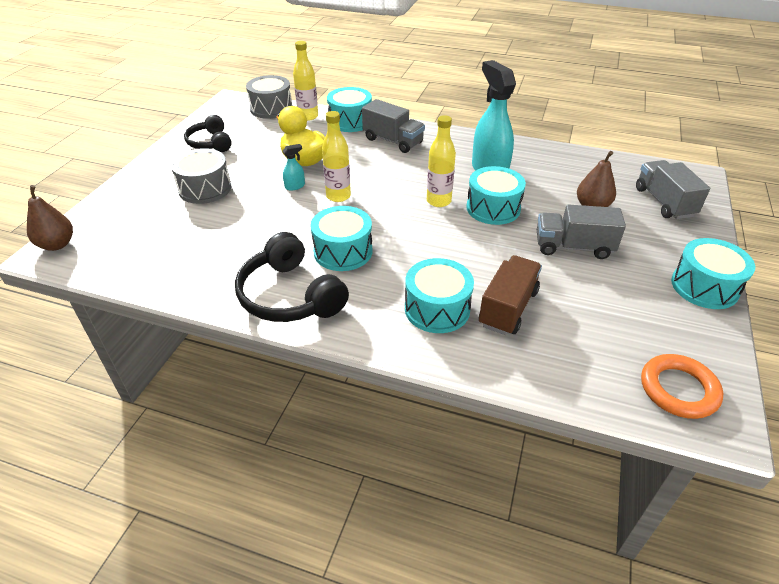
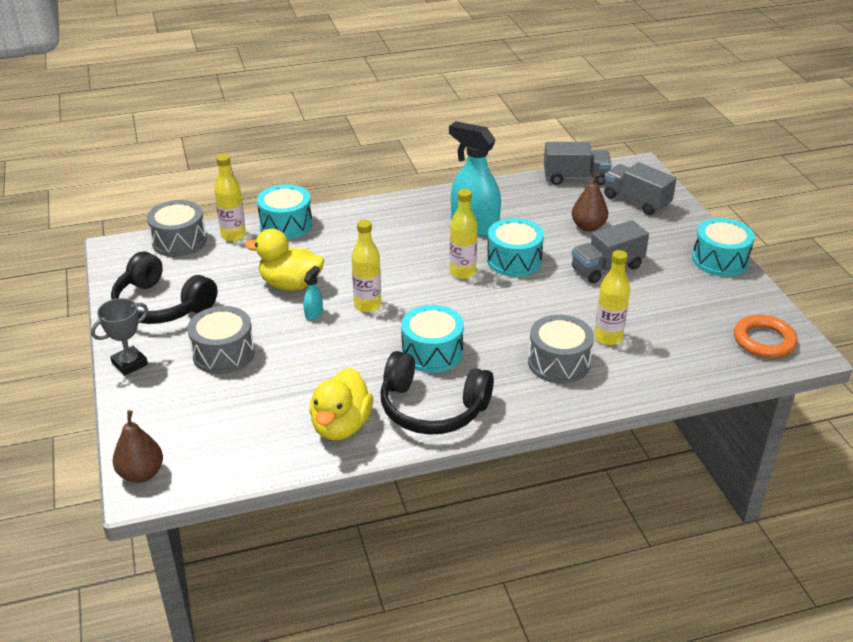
camera: 35 degrees left, 5 degrees down
black headphones [184,115,232,152] -> black headphones [111,251,218,324], size x1.56
grey truck [362,99,425,153] -> grey truck moved to [544,142,612,185]
turquoise drum [405,258,474,333] -> grey drum [528,315,594,384]
brown truck [479,255,542,335] -> yellow bottle [594,250,630,345]
none -> grey trophy [91,298,148,376]
none -> yellow duck [309,368,373,440]

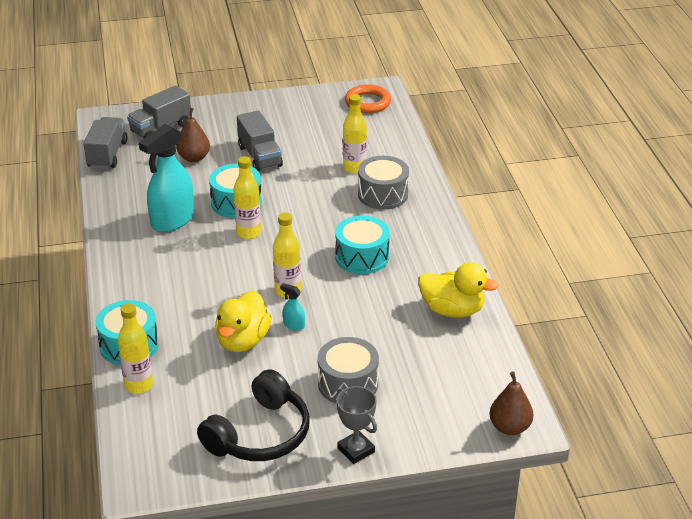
camera: 85 degrees left, 0 degrees up
grey drum [147,200,207,257] -> none
black headphones [380,351,494,435] -> none
turquoise drum [692,218,755,277] -> none

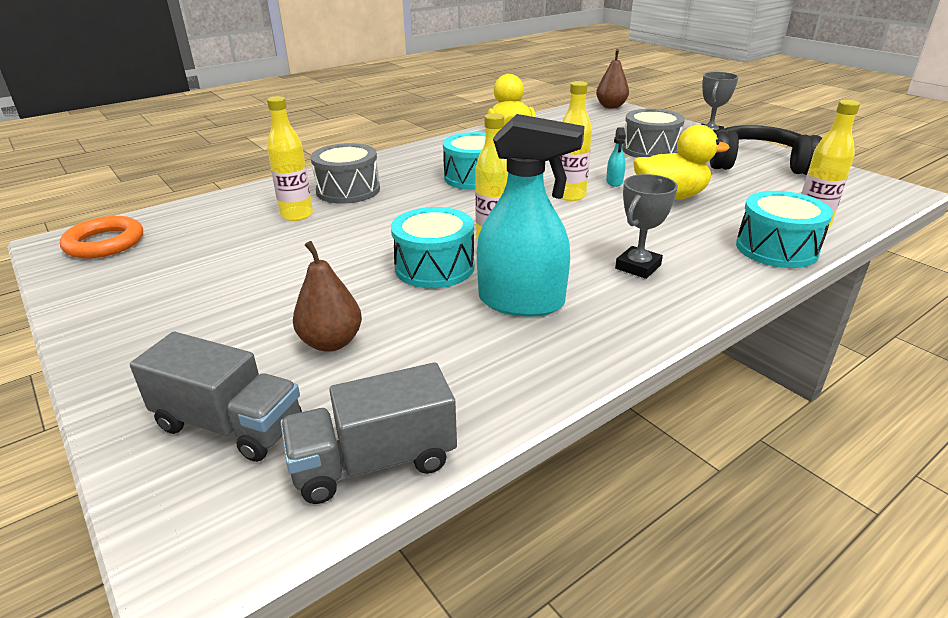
camera: 115 degrees left, 5 degrees down
grey truck [237,110,283,172] -> none
none -> grey trophy [615,174,678,279]

